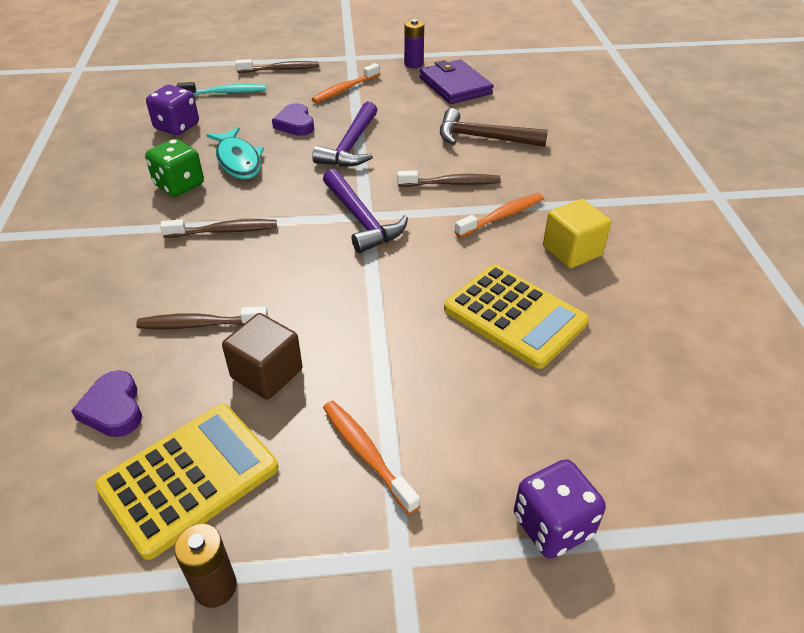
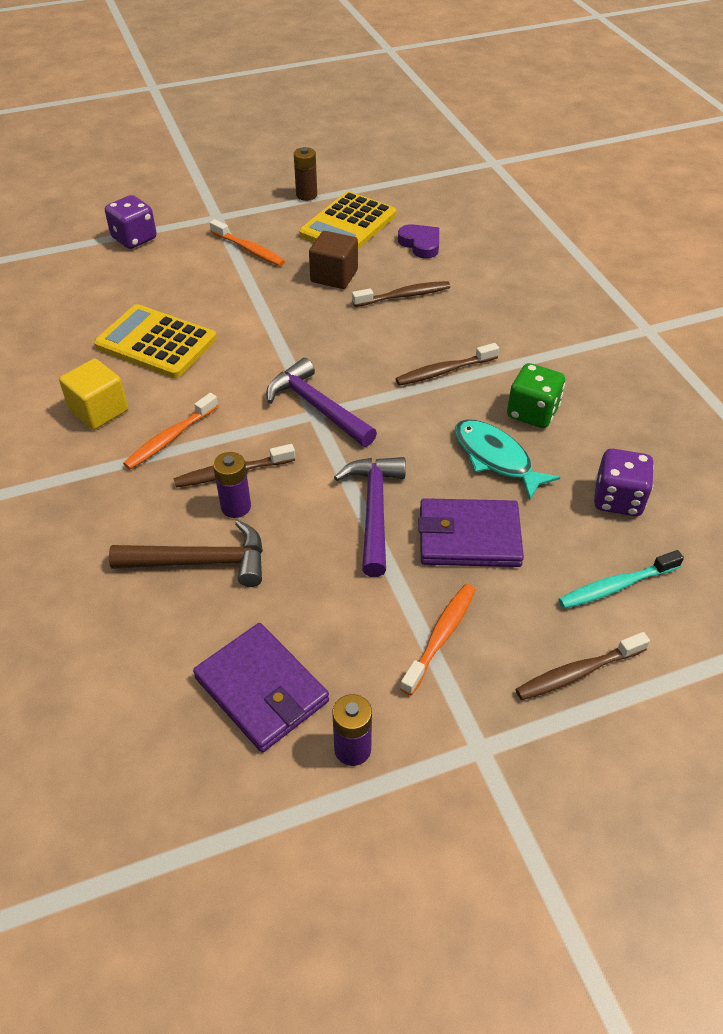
camera: 165 degrees right, 5 degrees up
purple heart [272,103,314,136] -> purple wallet [418,498,524,567]
none -> purple battery [213,452,251,518]

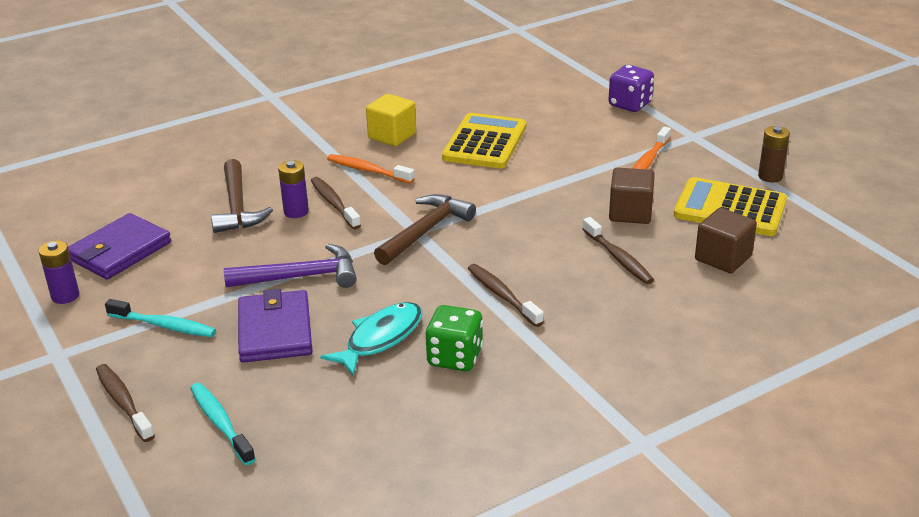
camera: 80 degrees right, 15 degrees down
purple hammer [266,358,377,447] -> brown hammer [374,194,476,265]
purple heart [398,224,439,259] -> brown cube [695,208,757,273]
orange toothbrush [400,584,476,695] -> turquoise toothbrush [105,299,216,337]
purple dice [594,449,654,516] -> none

